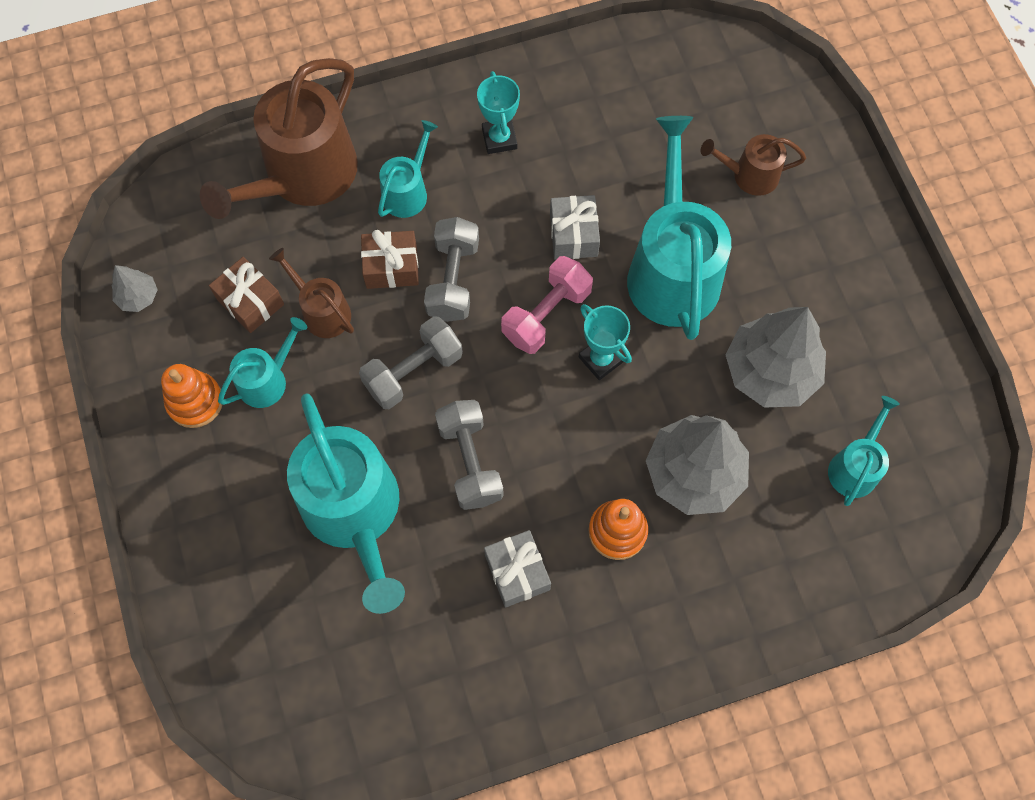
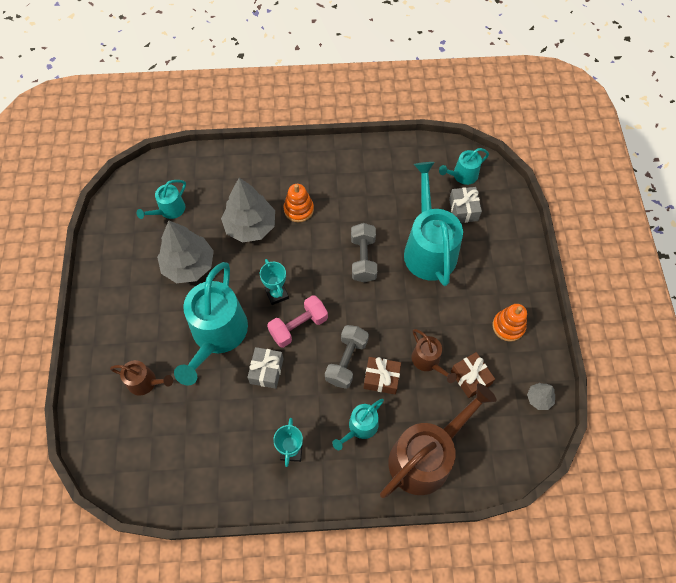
camera: 165 degrees left, 5 degrees down
turquoise watering can [218,317,307,408] -> turquoise watering can moved to [439,148,489,185]
grey dumbbell [359,316,463,409] -> none
grey gift [484,530,551,607] -> grey gift moved to [449,187,482,223]

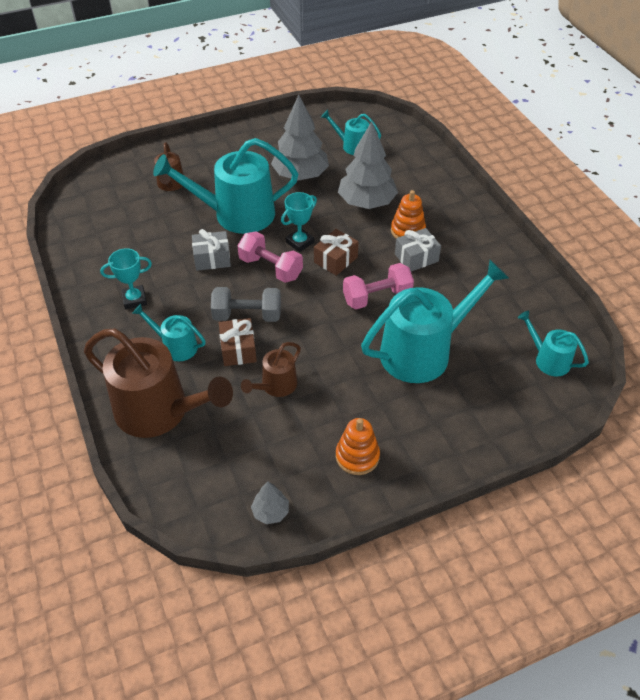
camera: 70 degrees right, 15 degrees down
grey dumbbell [351,223,377,282] -> pink dumbbell [343,263,414,309]
grey gift [449,187,482,223] -> grey gift moved to [395,228,441,272]
brown gift [451,352,495,398] -> brown gift moved to [314,229,359,276]

